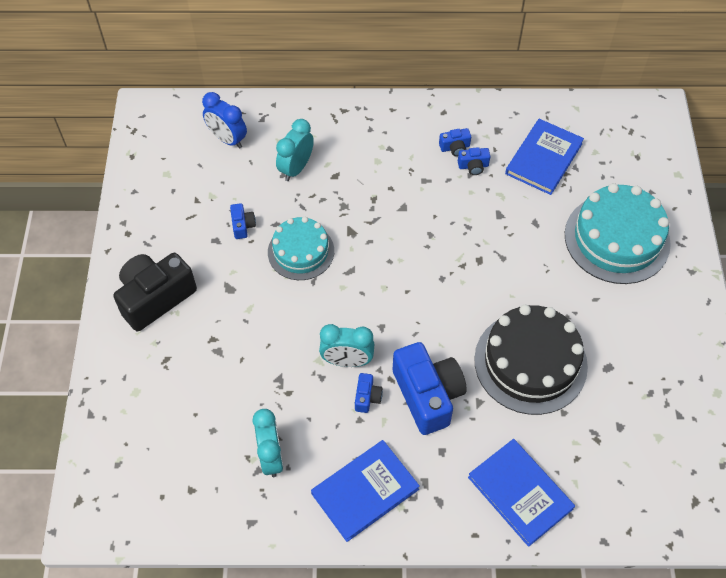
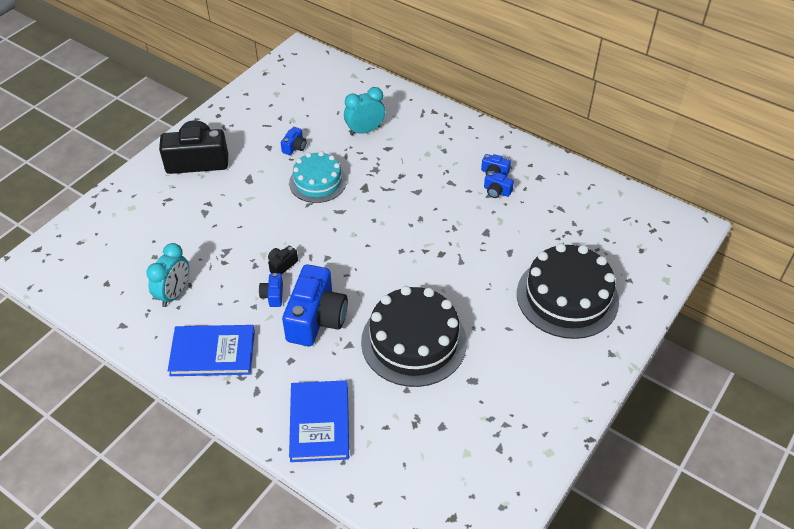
camera: 35 degrees right, 10 degrees down
blue clock [202,92,247,148] -> none
turquoise clock [319,324,374,367] -> black camera [268,246,298,275]
blue camera [355,373,383,413] -> blue camera turned 135 degrees clockwise [259,273,283,307]
blue book [505,119,584,195] -> none
turquoise cake [565,183,671,284] -> black cake [517,243,619,339]

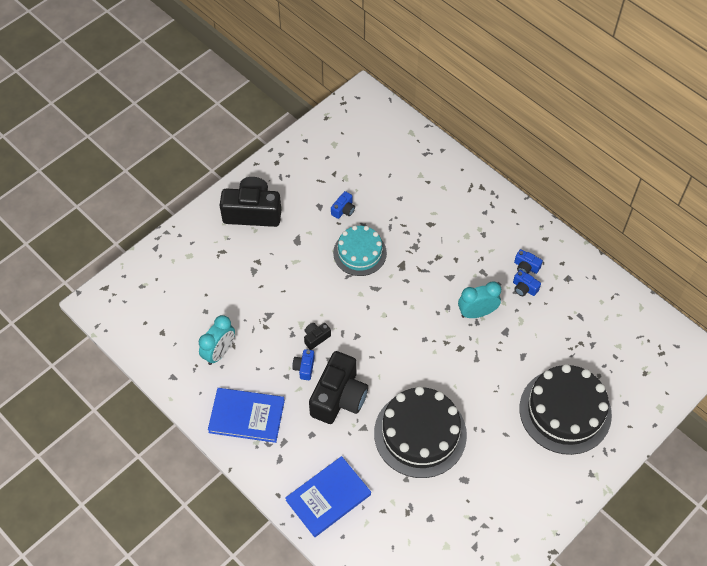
camera: 10 degrees right, 10 degrees up
blue camera [282,264,348,346] -> black camera [309,351,368,424]
blue book [289,380,349,462] -> blue book turned 45 degrees clockwise [285,456,371,537]
turquoise clock [344,87,385,136] -> turquoise clock moved to [458,282,501,318]

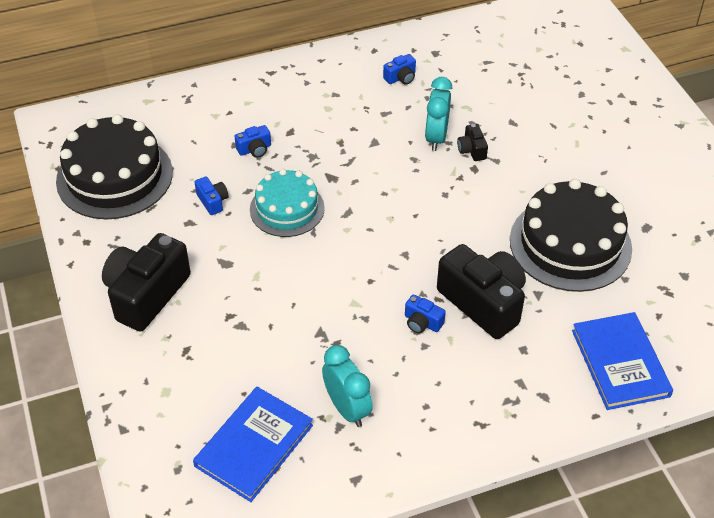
camera: 65 degrees left, 10 degrees down
blue book [208,388,285,443] -> blue book moved to [193,387,313,502]
black camera [304,323,331,350] -> black camera moved to [457,124,488,161]
blue camera [513,270,541,296] -> blue camera moved to [234,125,271,158]
black cake [519,364,612,455] -> black cake moved to [56,114,173,219]

